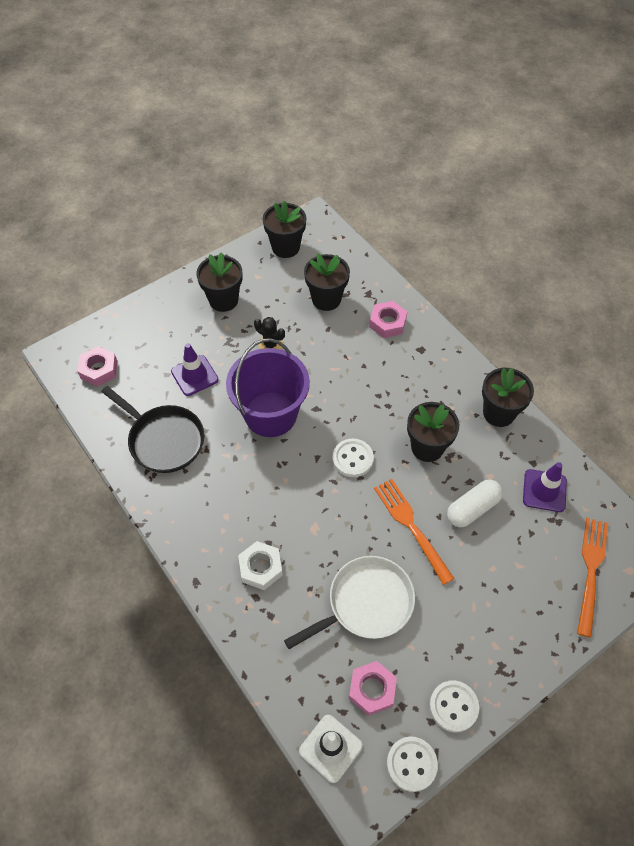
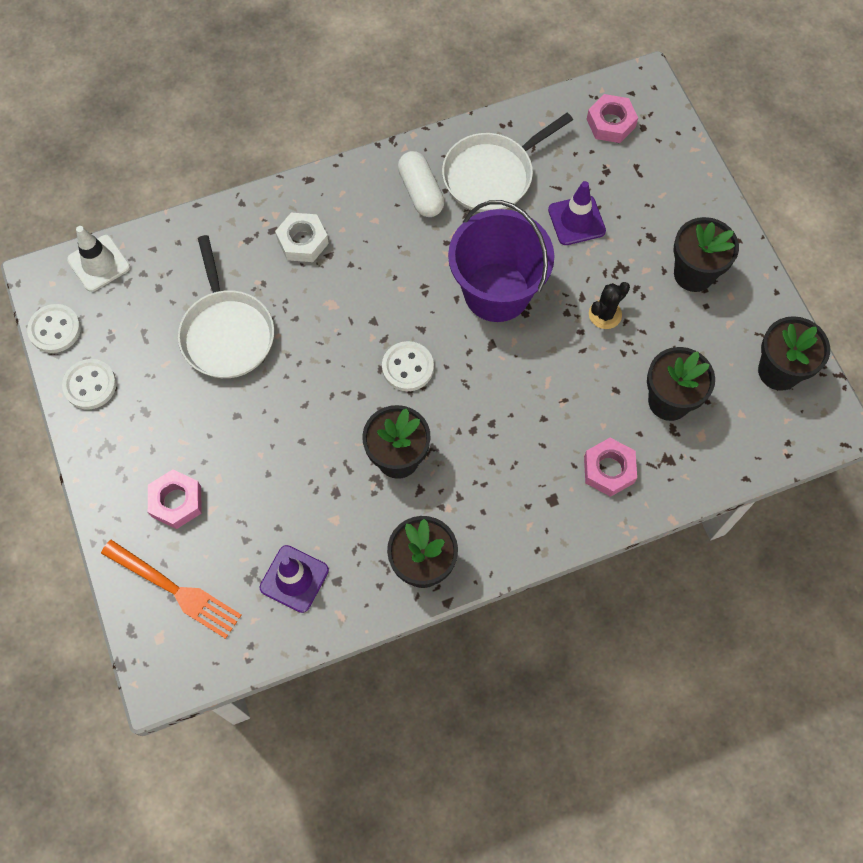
camera: 105 degrees right, 10 degrees up
black pan [101,386,204,473] -> white pan [442,113,573,212]
pink nut [349,661,397,716] -> pink nut moved to [148,469,201,529]
orange fork [374,479,455,585] -> none
white capsule [447,480,503,527] -> white capsule moved to [398,151,444,217]

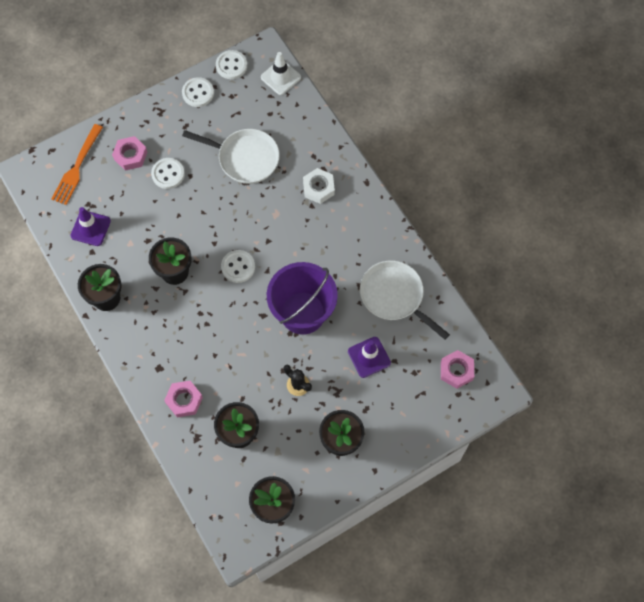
camera: 80 degrees right, 0 degrees up
white pan [178,235,274,378] -> white pan turned 135 degrees counterclockwise [182,129,280,184]
white capsule [398,151,444,217] -> none
none -> white button [151,158,185,189]

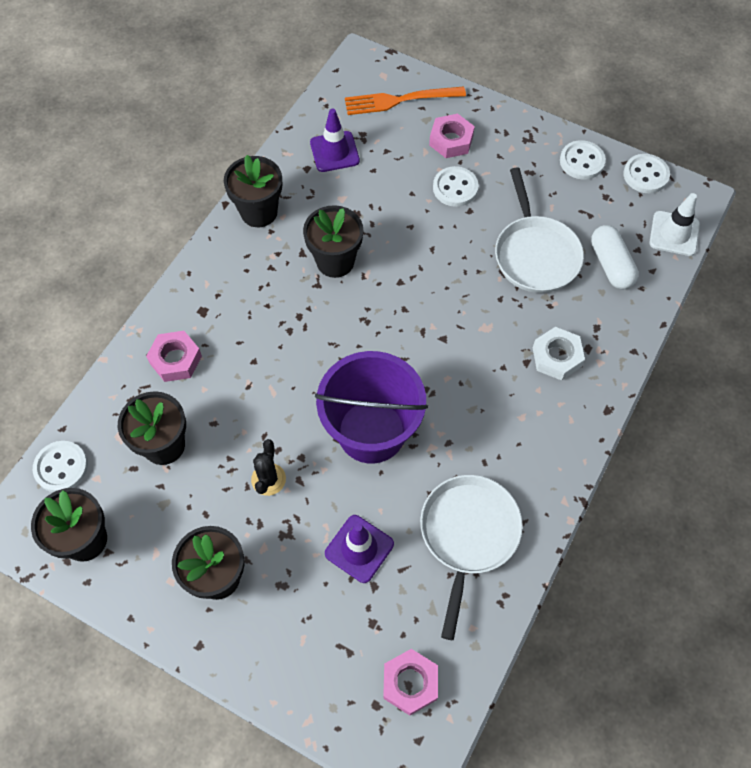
camera: 60 degrees right, 5 degrees down
white button [221,250,255,283] -> white button moved to [33,441,88,492]
none -> white capsule [591,225,639,289]

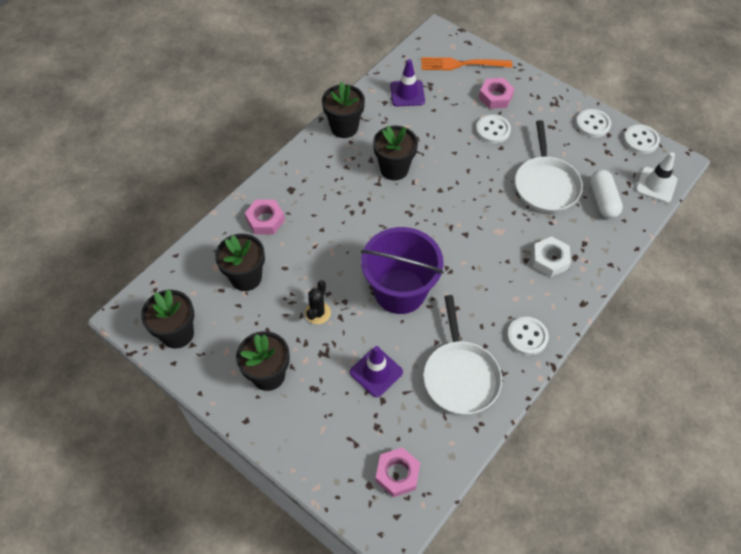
camera: 10 degrees right, 5 degrees down
white button [33,441,88,492] -> white button moved to [507,317,549,355]
white pan [420,475,523,640] -> white pan turned 150 degrees clockwise [423,295,502,415]

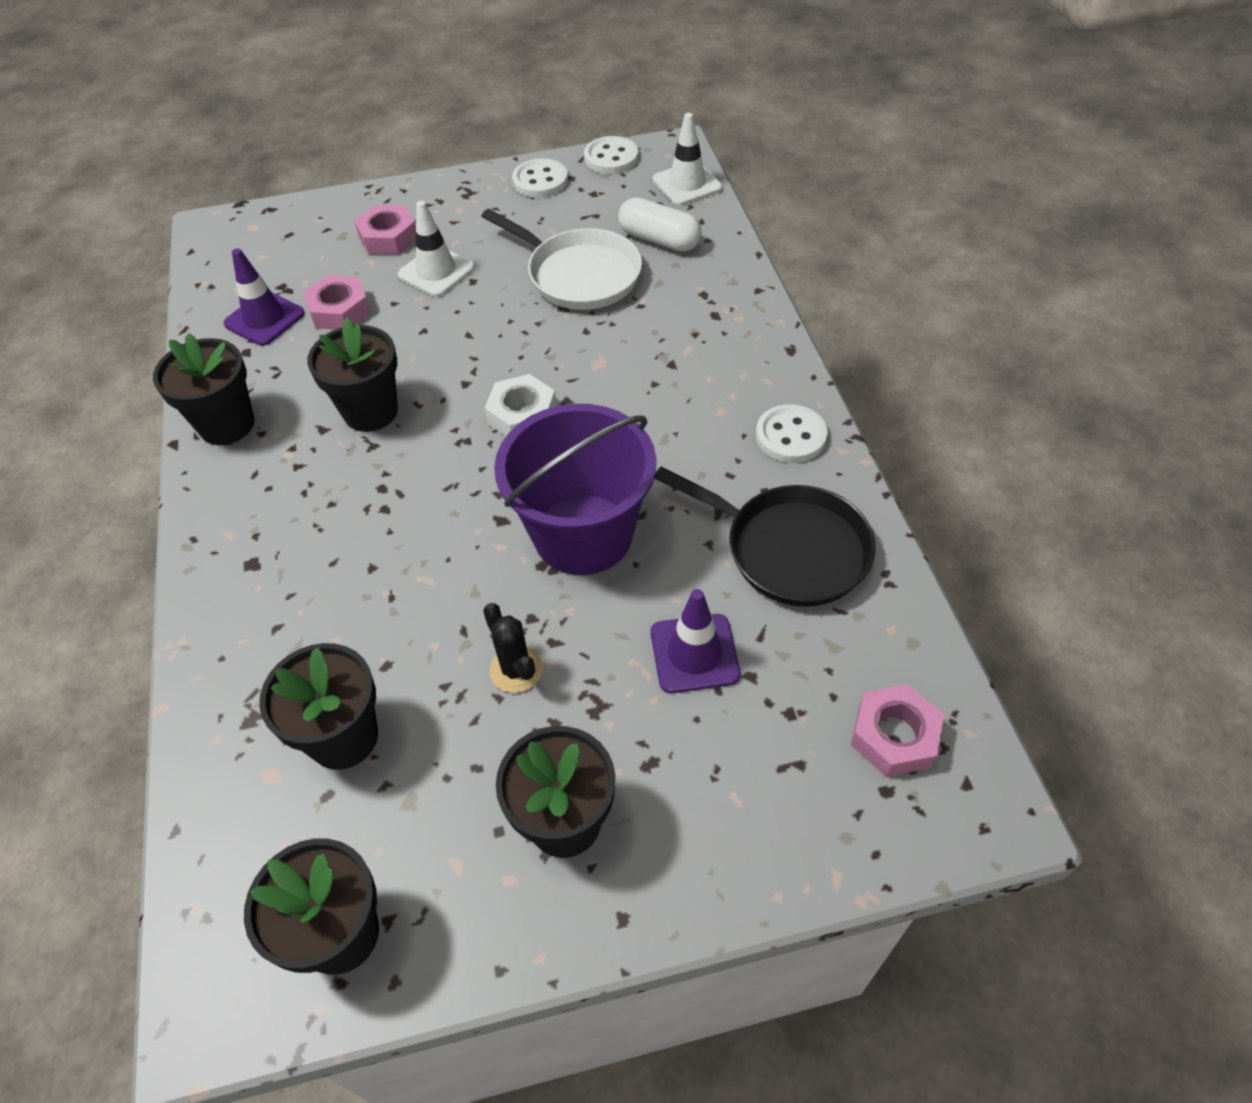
camera: 50 degrees left, 5 degrees down
pink nut [245,200,285,234] -> pink nut moved to [303,275,371,330]
orange fork [421,57,512,70] -> none
white pan [423,295,502,415] -> black pan [654,466,875,607]
white button [476,115,511,144] -> white traffic cone [397,201,475,297]
white nut [532,237,571,277] -> white nut moved to [485,374,557,436]

